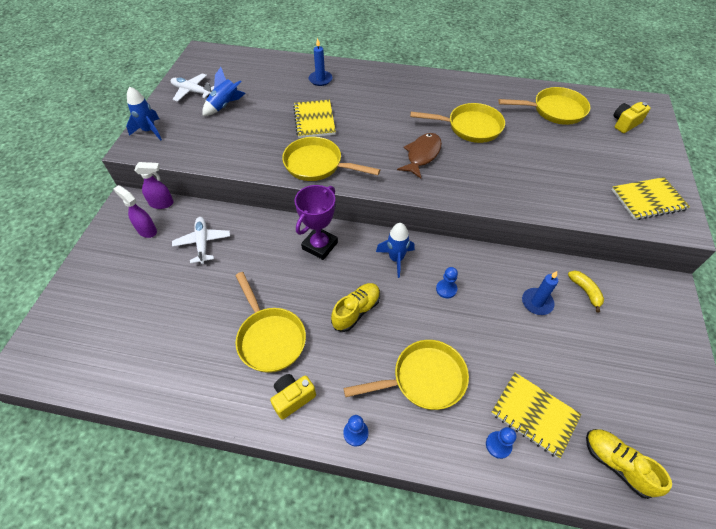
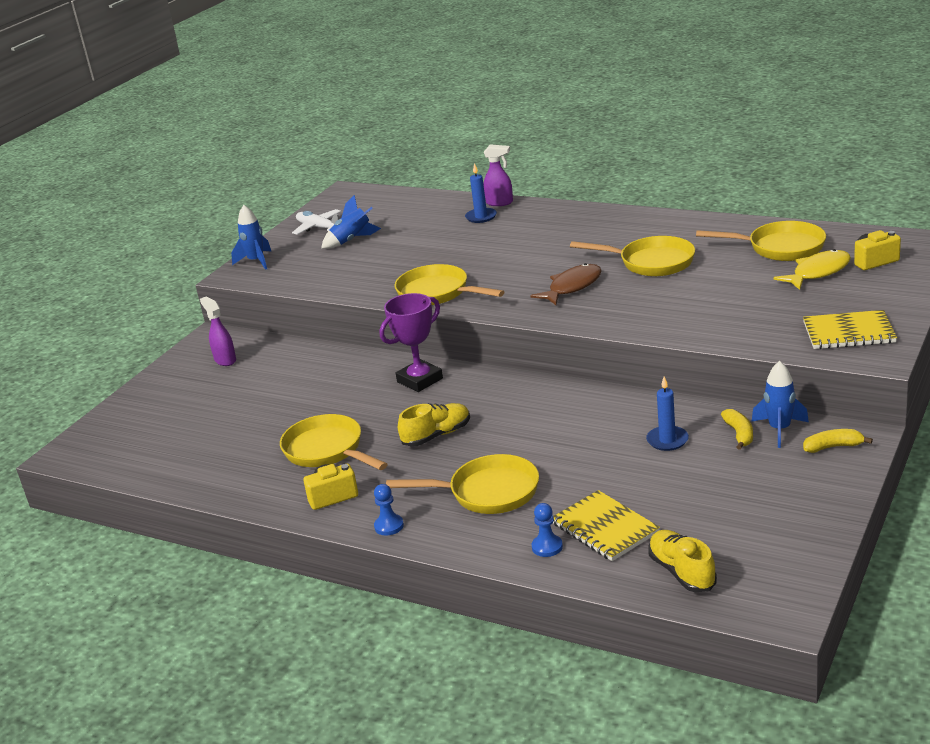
camera: 20 degrees right, 25 degrees down
purple spray bottle [134,162,174,209] -> purple spray bottle moved to [483,144,513,206]
white plane [172,217,230,264] -> none
yellow pan [235,272,306,373] -> yellow pan turned 150 degrees clockwise [280,414,388,470]
yellow notebook [293,100,336,138] -> none
blue rocket [376,223,415,278] -> blue rocket moved to [752,361,809,448]
blue pawn [436,267,458,299] -> none
none -> yellow fish [774,249,851,290]
none -> yellow banana [803,429,873,453]

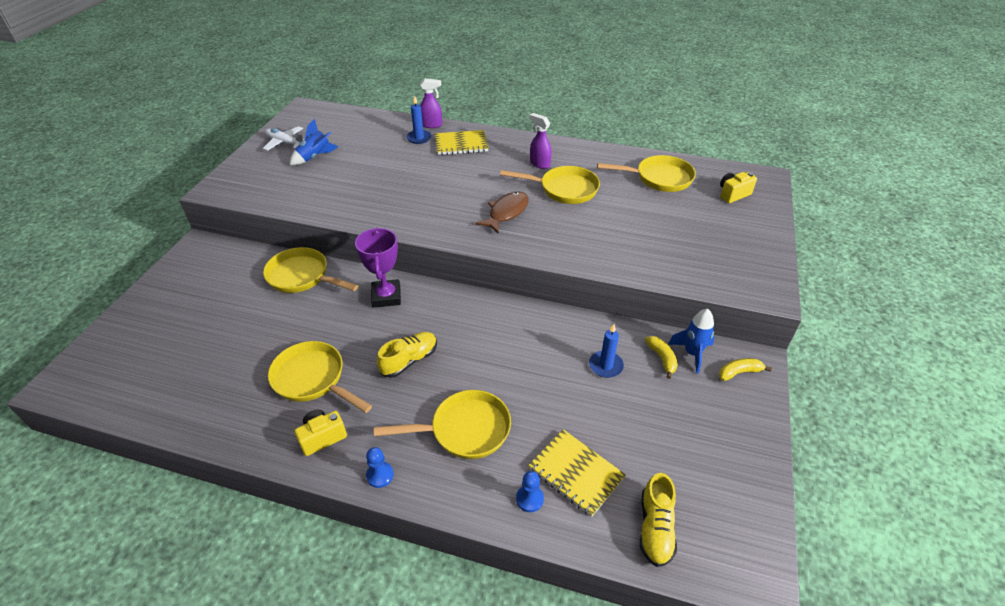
camera: 15 degrees left, 15 degrees up
purple spray bottle [200,296,236,366] -> purple spray bottle moved to [529,113,552,169]
blue rocket [231,205,272,270] -> none
purple trophy [380,293,443,392] -> purple trophy turned 45 degrees counterclockwise [355,227,401,308]
yellow pan [394,264,505,305] -> yellow pan moved to [263,247,358,293]
yellow shoe [648,530,717,592] -> yellow shoe turned 135 degrees counterclockwise [640,473,677,567]
yellow fish [774,249,851,290] -> none
yellow notebook [803,310,897,349] -> yellow notebook moved to [435,130,488,155]

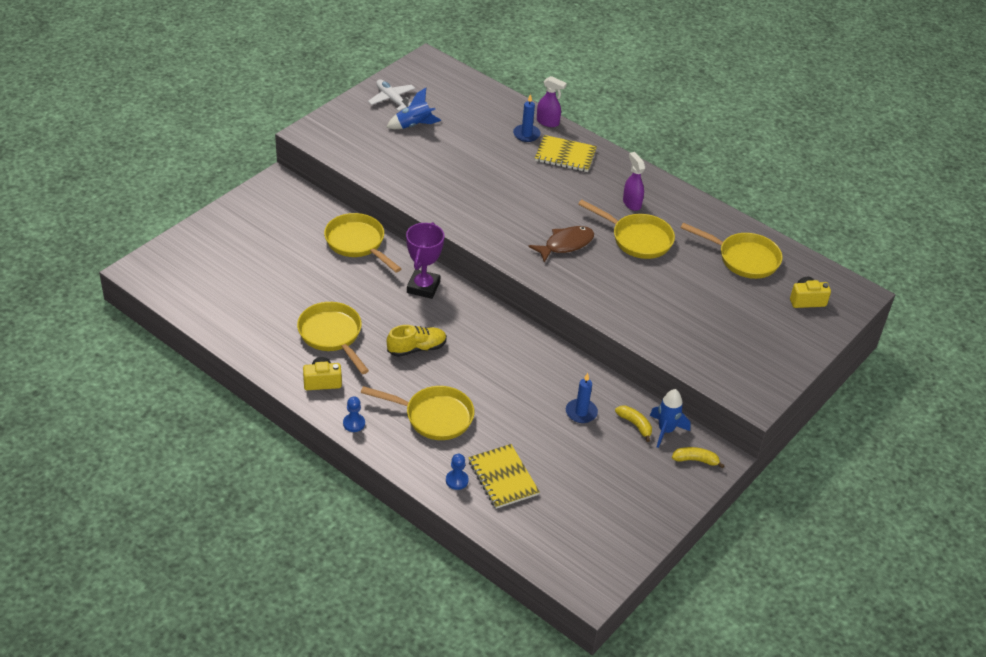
camera: 20 degrees right, 0 degrees up
yellow shoe [640,473,677,567] -> none
yellow banana [645,336,678,379] -> yellow banana turned 45 degrees counterclockwise [615,405,652,442]

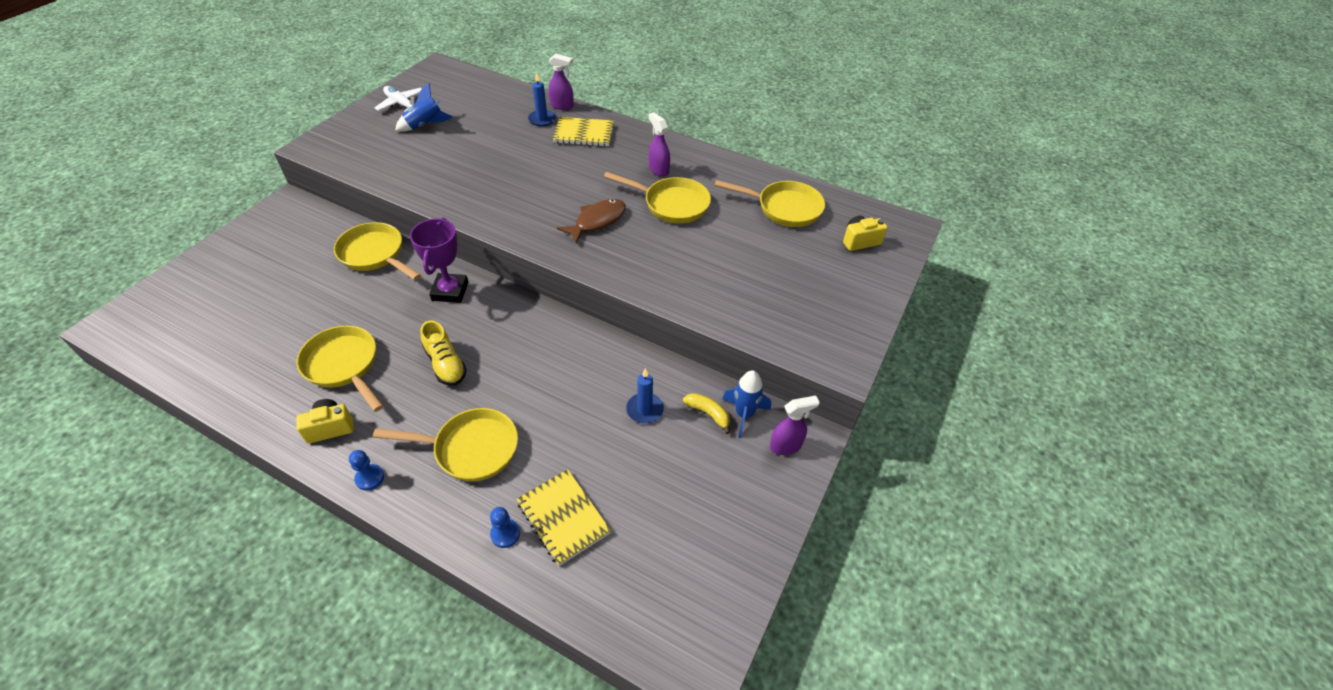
camera: 10 degrees left, 5 degrees up
yellow shoe [387,325,447,357] -> yellow shoe turned 90 degrees clockwise [421,320,467,386]
yellow banana [672,447,725,468] -> purple spray bottle [770,396,820,455]

